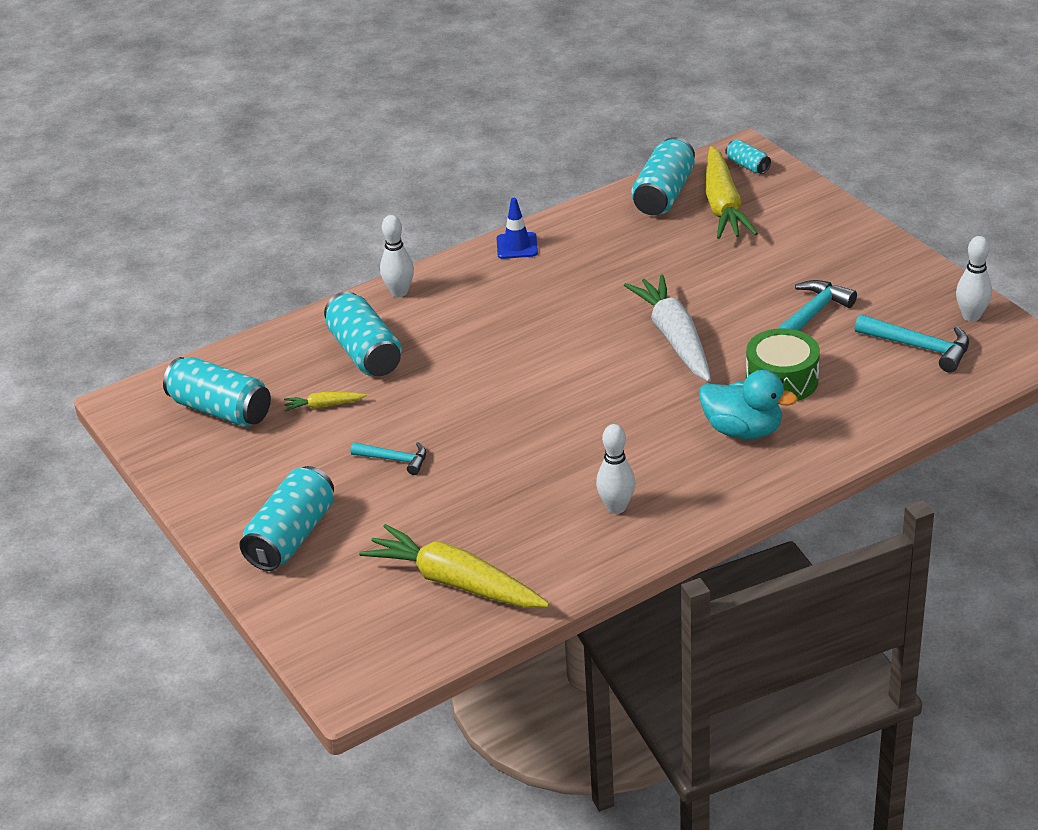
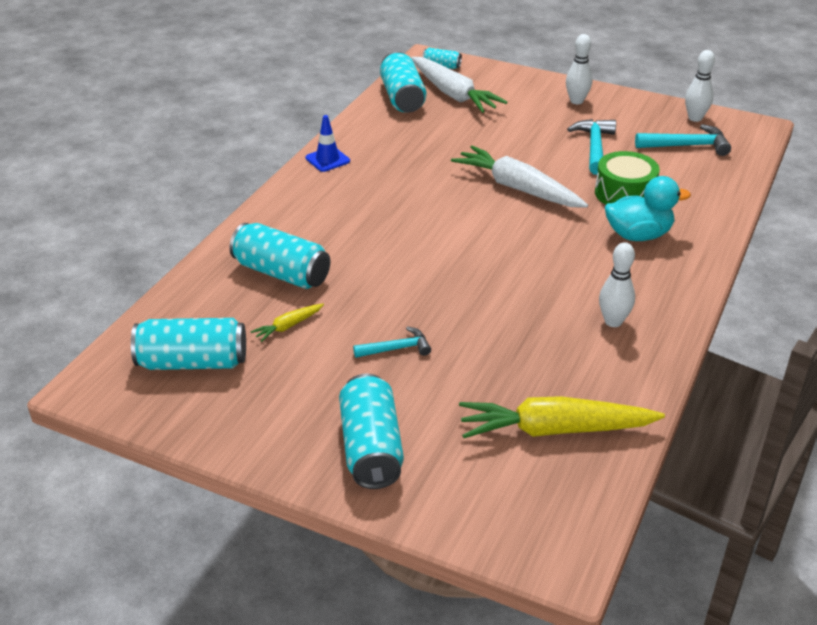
camera: 35 degrees left, 0 degrees up
white bowling pin [380,215,414,297] -> white bowling pin moved to [566,34,592,104]
yellow carrot [706,146,758,239] -> white carrot [411,57,508,113]

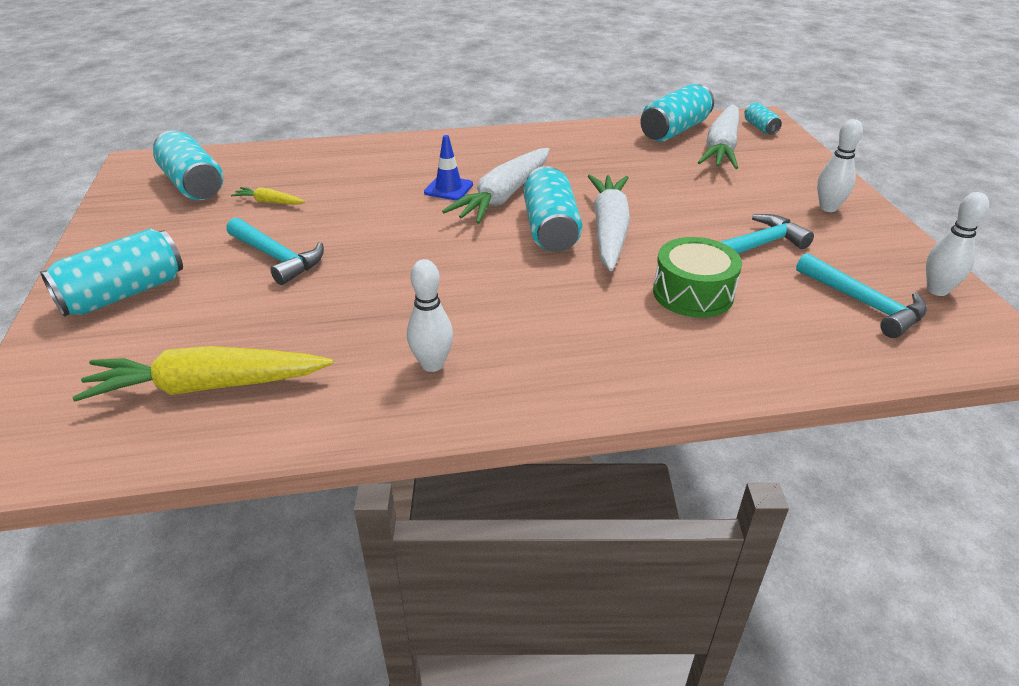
camera: 55 degrees right, 0 degrees up
turquoise can [230,223,330,289] -> turquoise can moved to [523,166,583,252]
blue traffic cone [306,115,350,172] -> blue traffic cone moved to [424,135,473,200]
turquoise hammer [353,326,431,358] -> turquoise hammer [226,217,324,285], size x1.55
yellow carrot [459,396,665,438] -> yellow carrot turned 60 degrees counterclockwise [72,346,333,401]
turquoise duck [605,176,691,241] -> none
none -> white carrot [442,148,550,224]

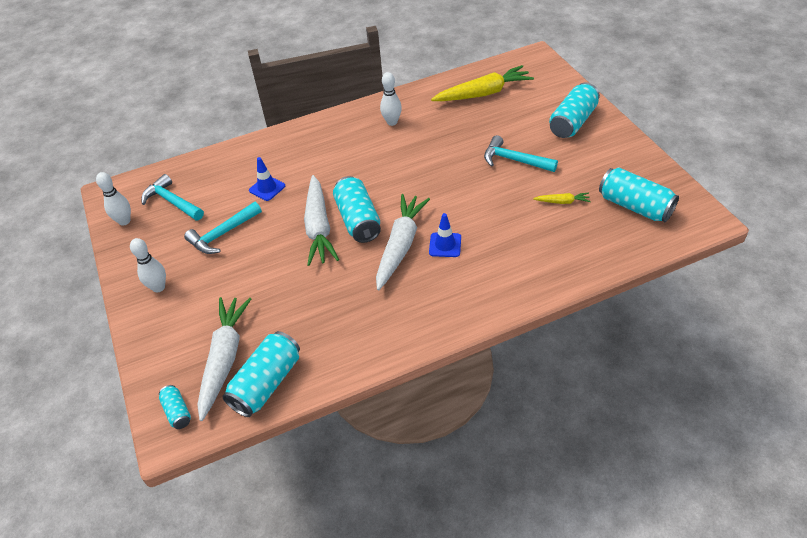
camera: 170 degrees right, 10 degrees up
green drum [653,237,742,318] -> blue traffic cone [249,157,285,201]

